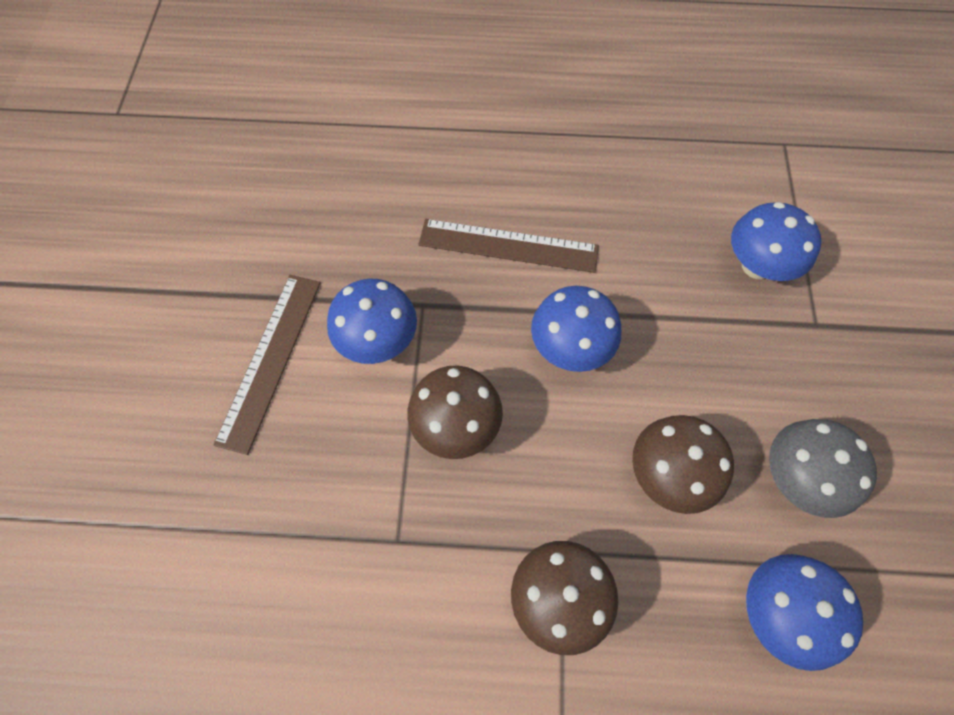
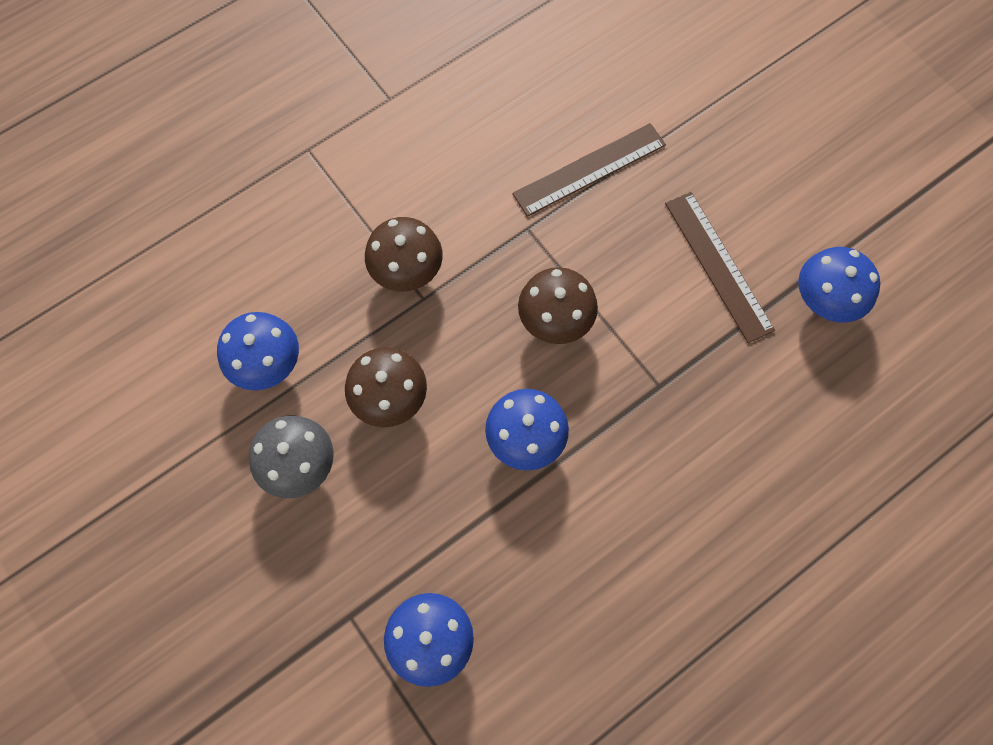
camera: 140 degrees right, 5 degrees up
blue mushroom [327,279,417,364] -> blue mushroom moved to [798,247,880,323]
brown ruler [419,219,599,273] -> brown ruler moved to [512,123,666,217]

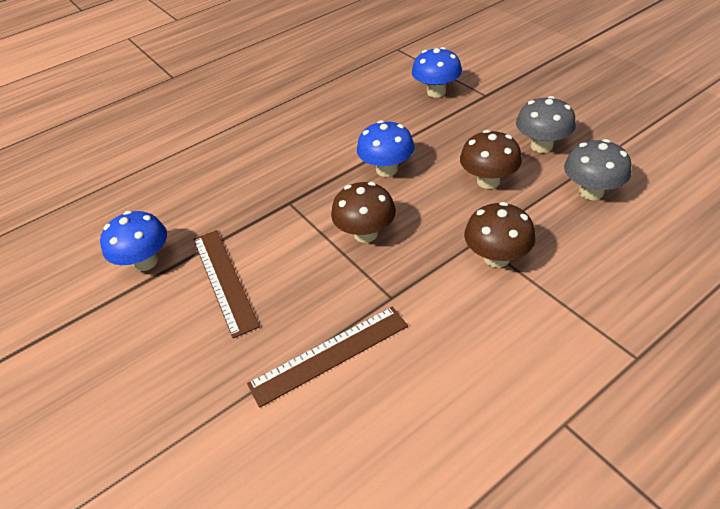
camera: 175 degrees left, 25 degrees down
blue mushroom [217,312,299,391] -> grey mushroom [564,139,631,200]

